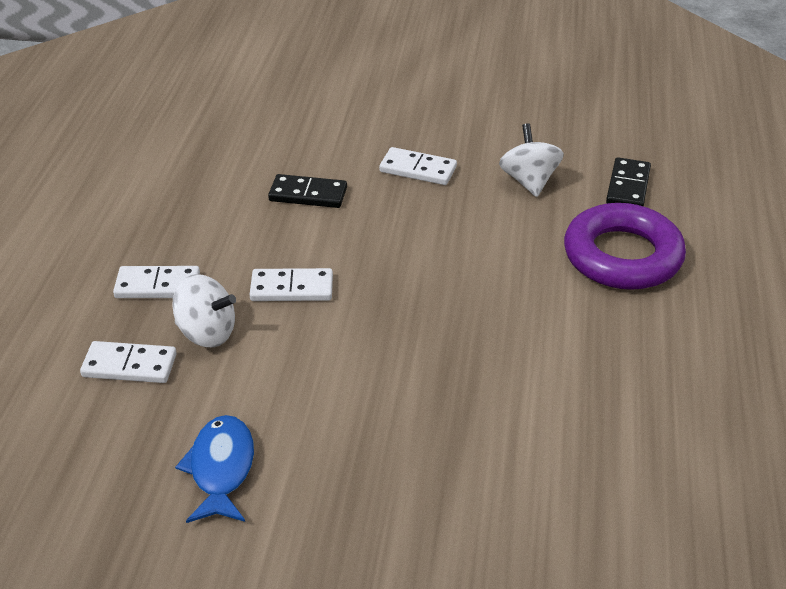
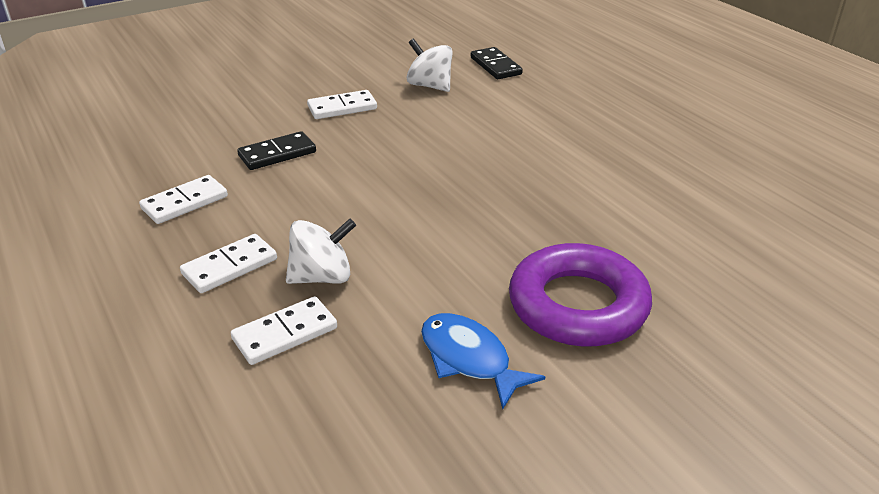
camera: 40 degrees left, 5 degrees down
white domino [250,268,333,301] -> white domino moved to [139,175,228,224]
purple ring [564,203,686,290] -> purple ring moved to [509,243,652,346]

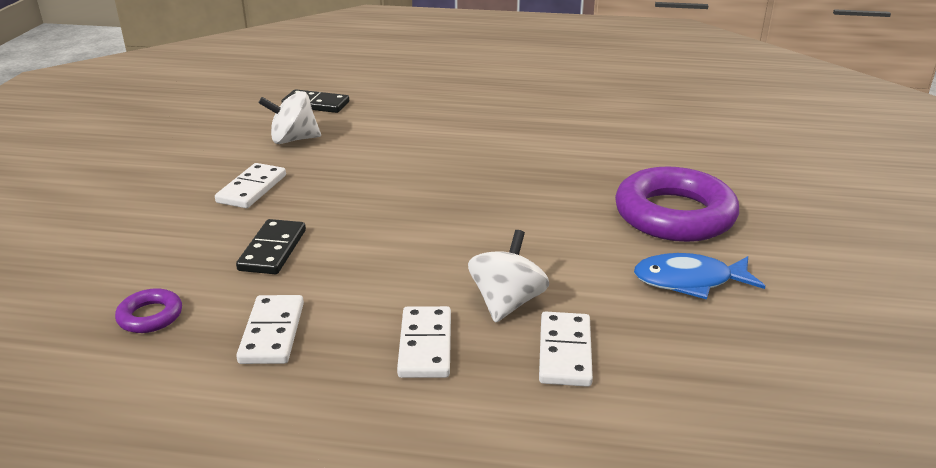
camera: 50 degrees left, 5 degrees down
none -> purple ring [115,288,182,333]

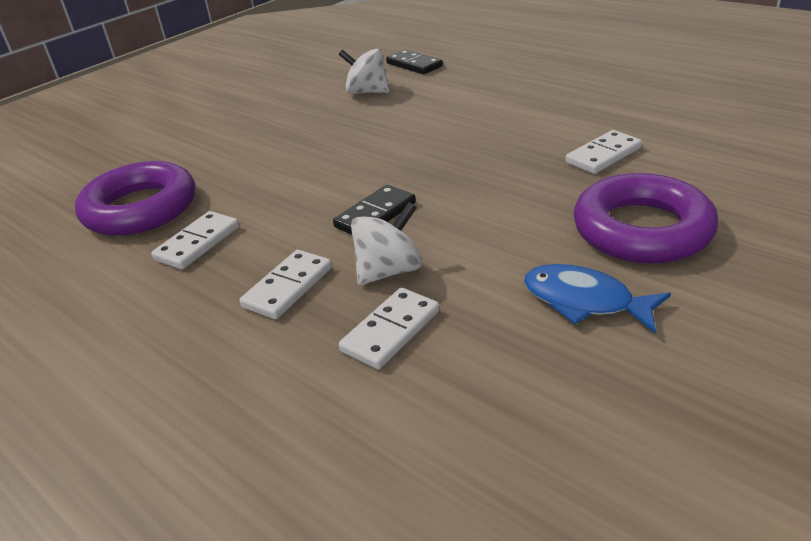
camera: 35 degrees right, 5 degrees up
purple ring [115,288,182,333] -> purple ring [75,161,195,236], size x2.29
white domino [215,163,286,208] -> white domino moved to [565,130,642,174]
black domino [236,219,306,274] -> black domino moved to [333,185,416,235]

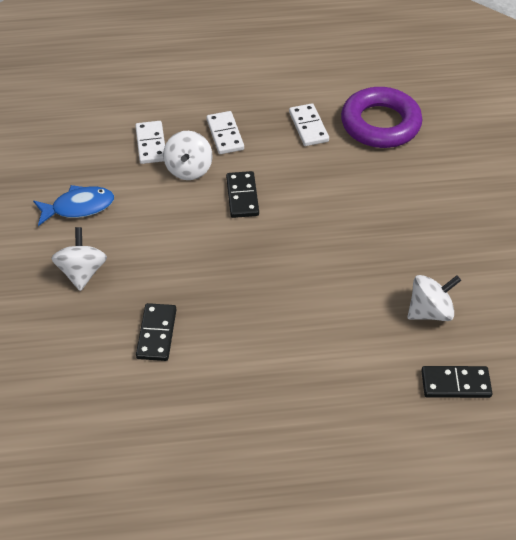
camera: 130 degrees right, 15 degrees up
white domino [565,130,642,174] -> black domino [136,303,177,361]
purple ring [574,173,719,264] -> white spinning top [51,227,107,291]

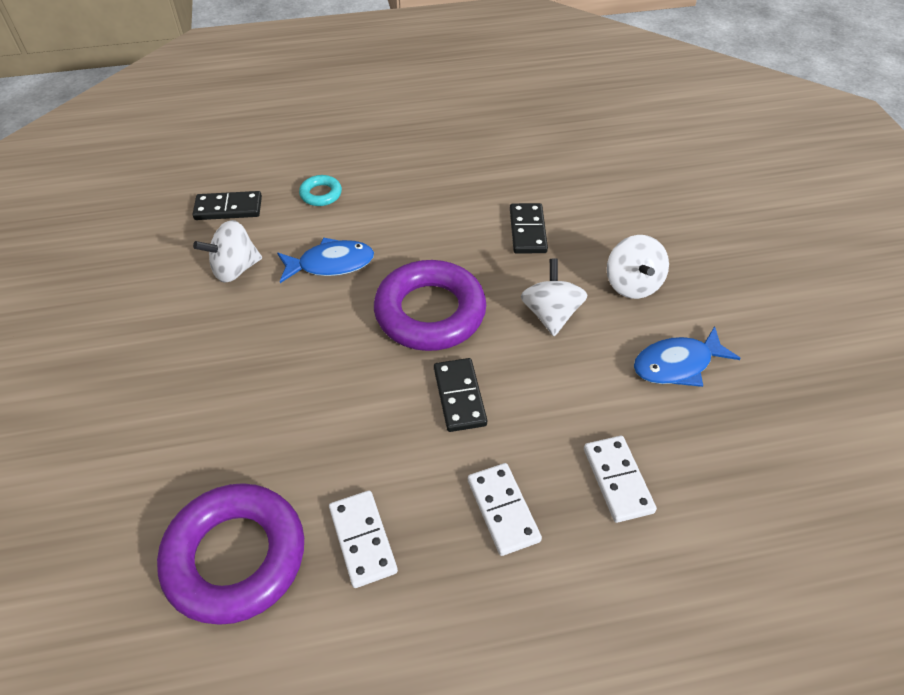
camera: 175 degrees right, 0 degrees up
white spinning top [163,131,213,180] -> white spinning top moved to [521,258,588,336]
none -> blue fish [277,237,374,283]
none -> turquoise ring [299,175,342,206]
none -> purple ring [374,260,486,351]

